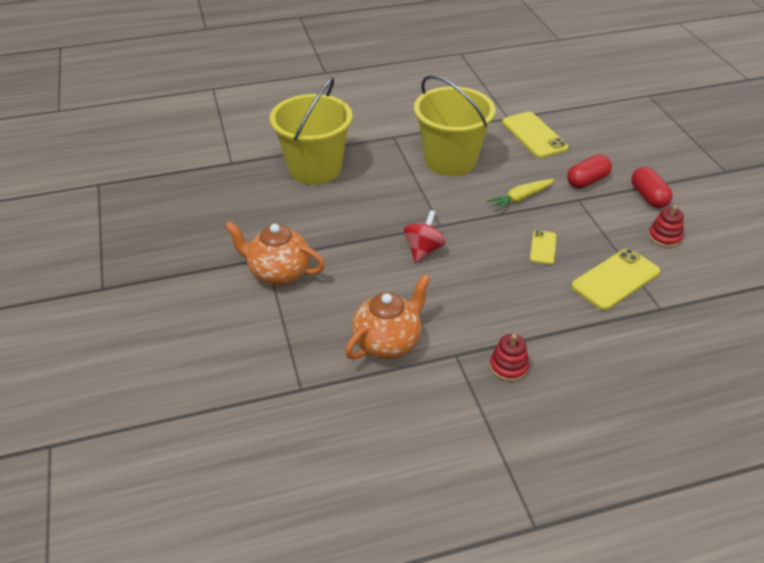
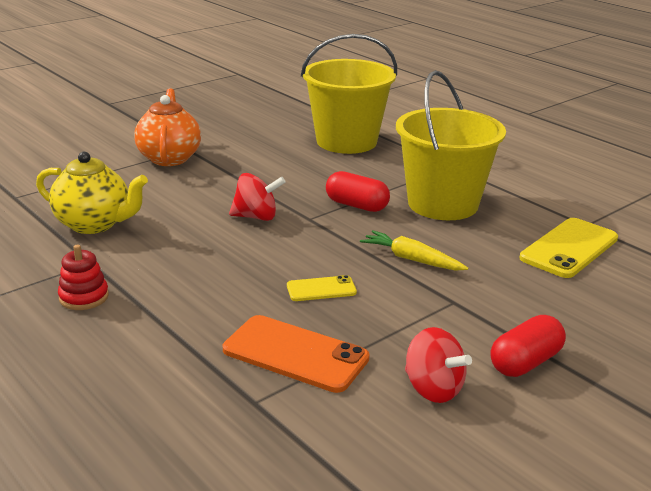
camera: 65 degrees right, 15 degrees down
orange teapot [345,274,431,360] -> yellow teapot [36,152,148,234]
red capsule [567,154,612,189] -> red capsule moved to [326,171,390,212]
yellow phone [571,248,660,310] -> orange phone [223,315,370,393]
red stacking toy [648,205,684,248] -> red spinning top [405,327,472,403]

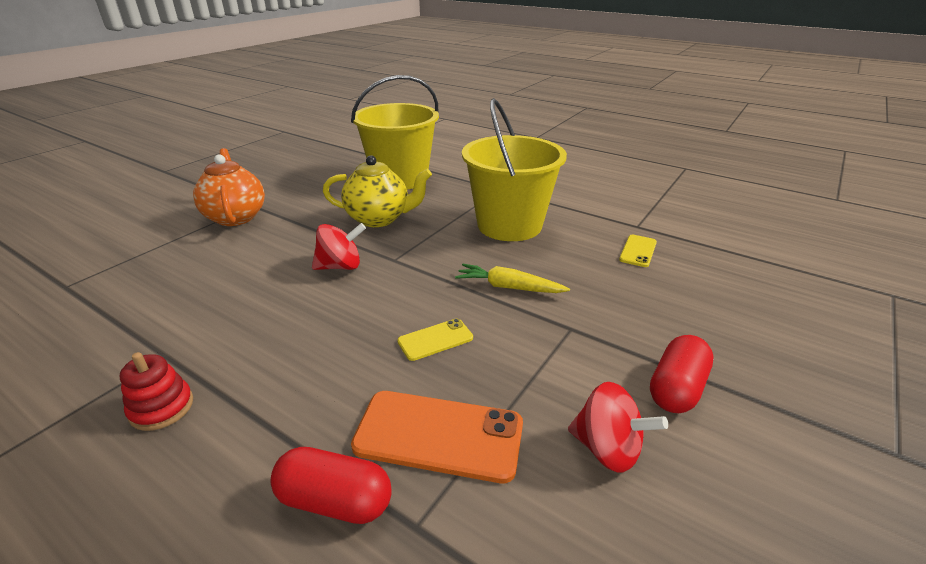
camera: 15 degrees left, 5 degrees up
yellow teapot [36,152,148,234] -> yellow teapot moved to [323,155,432,227]
red capsule [326,171,390,212] -> red capsule moved to [270,447,392,524]
yellow phone [519,218,618,278] -> yellow phone [619,235,657,267], size x0.54

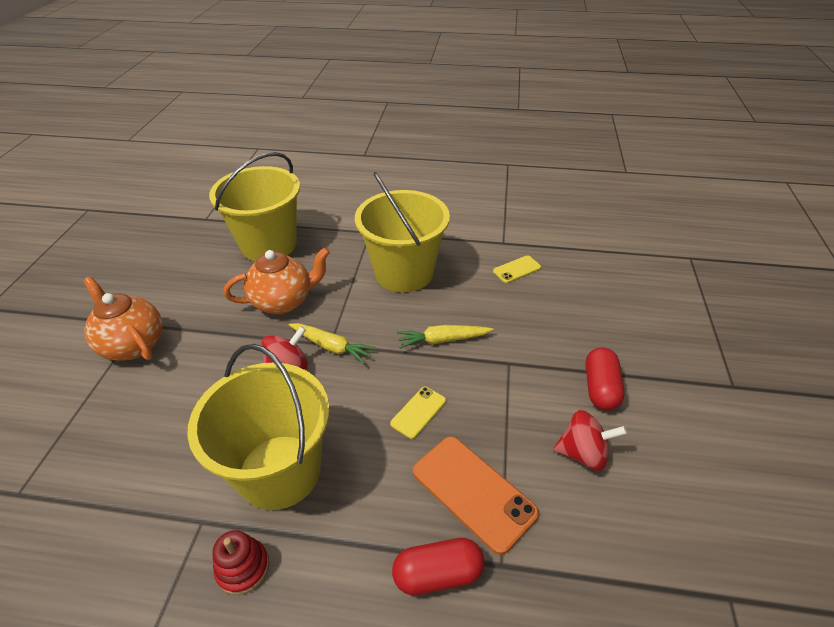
camera: 25 degrees left, 10 degrees up
yellow teapot [323,155,432,227] -> orange teapot [224,247,330,314]
orange phone [351,391,523,483] -> orange phone turned 60 degrees clockwise [413,436,539,555]
yellow phone [619,235,657,267] -> yellow phone turned 60 degrees clockwise [493,255,541,283]
none -> yellow bucket [187,344,330,510]
none -> yellow carrot [289,323,376,364]

